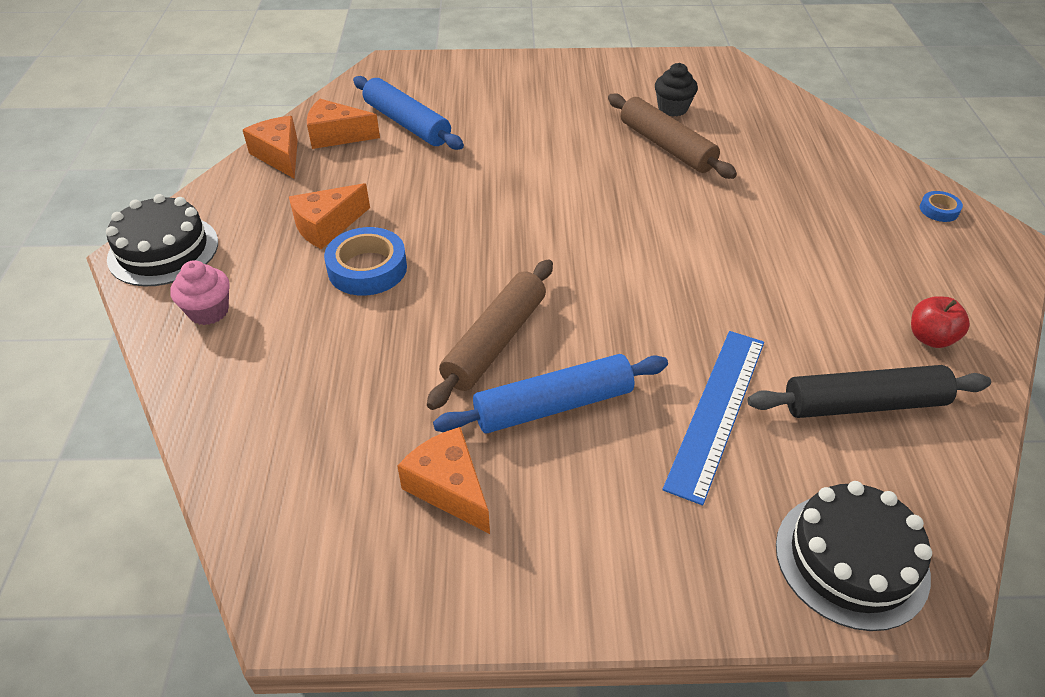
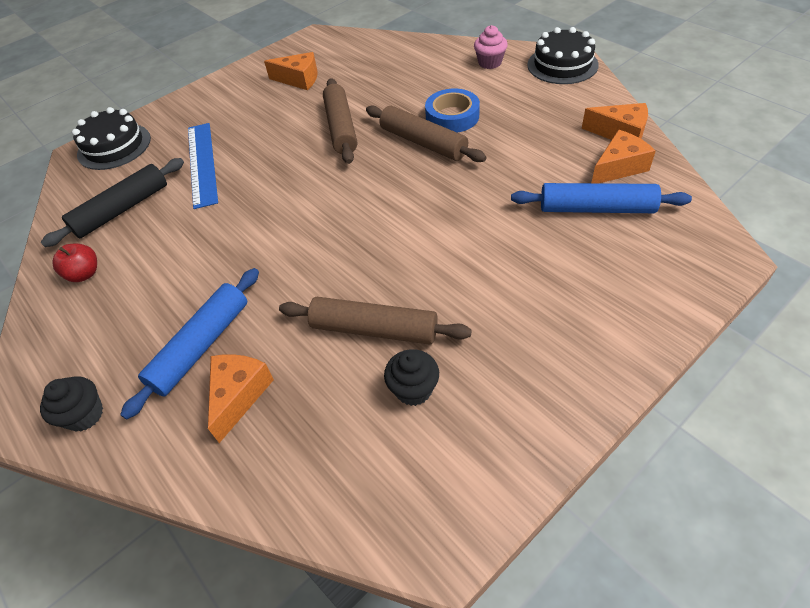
camera: 145 degrees right, 5 degrees up
orange cheese [289,183,370,249] -> orange cheese moved to [208,354,274,443]
blue rolling pin [433,354,668,433] -> blue rolling pin moved to [120,268,259,419]
blue tape [920,191,963,222] -> black cupcake [40,376,103,432]
none -> brown rolling pin [366,105,486,162]

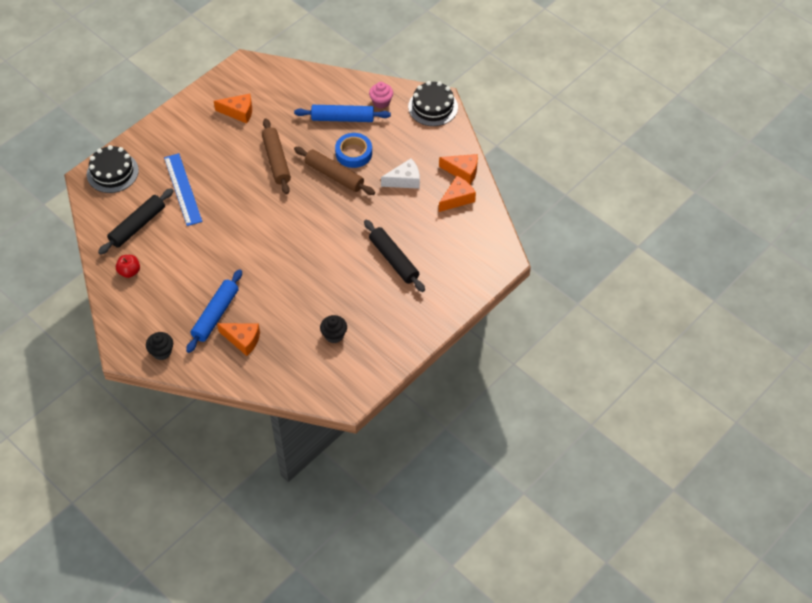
camera: 10 degrees left, 5 degrees up
orange cheese [208,354,274,443] -> orange cheese turned 105 degrees clockwise [217,323,260,356]
brown rolling pin [279,297,472,345] -> none
blue rolling pin [511,183,692,213] -> blue rolling pin moved to [294,105,391,122]
none -> black rolling pin [364,220,425,292]
none -> white cheese [381,158,420,189]

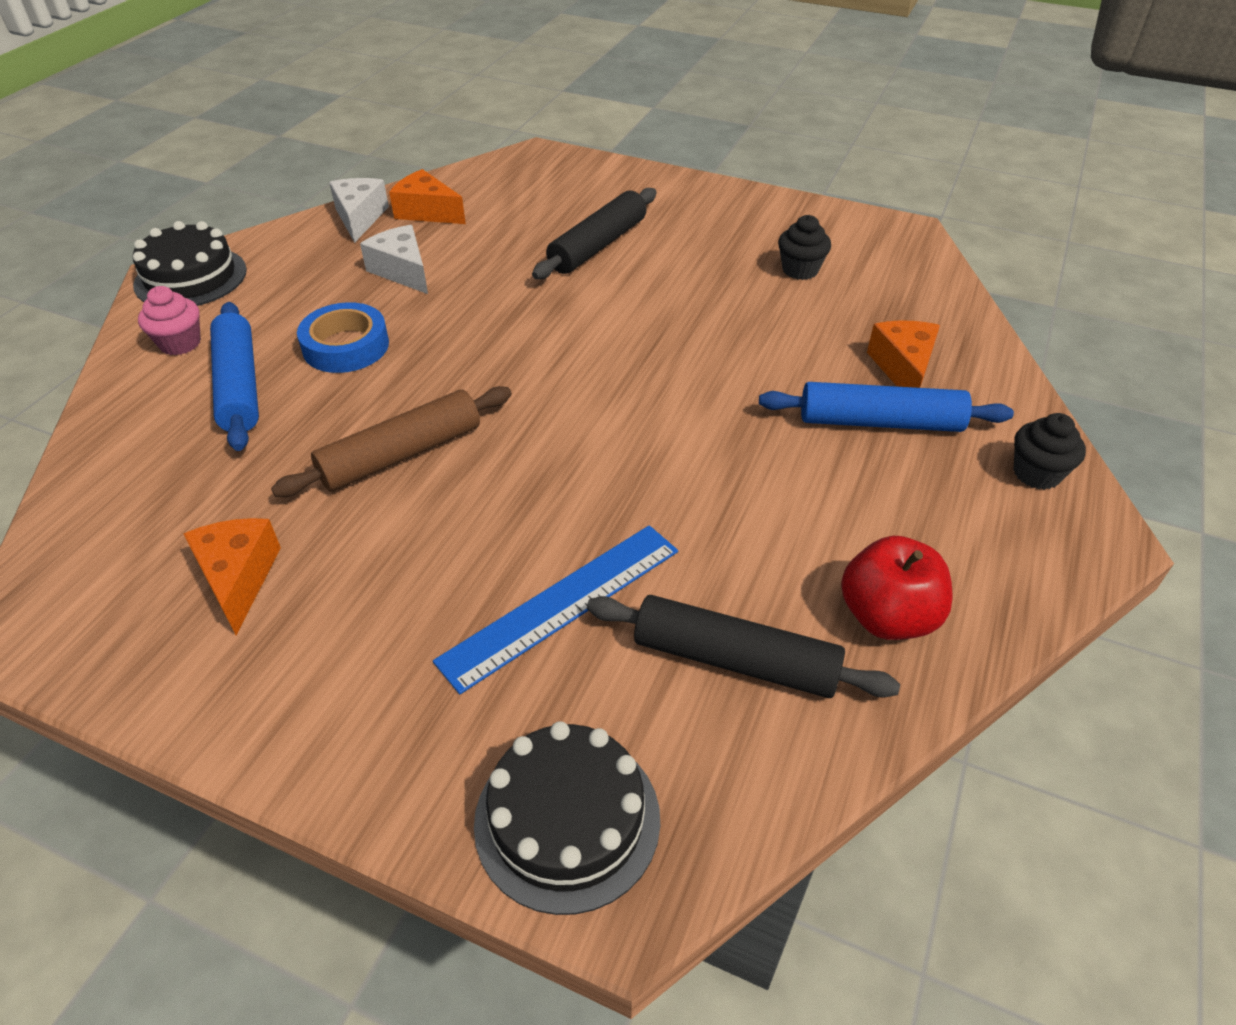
camera: 110 degrees left, 10 degrees down
red apple [116,255,140,278] -> red apple [841,536,953,640], size x1.50
brown rolling pin [294,147,375,195] -> none
orange cheese [439,154,478,184] -> white cheese [329,178,389,243]

